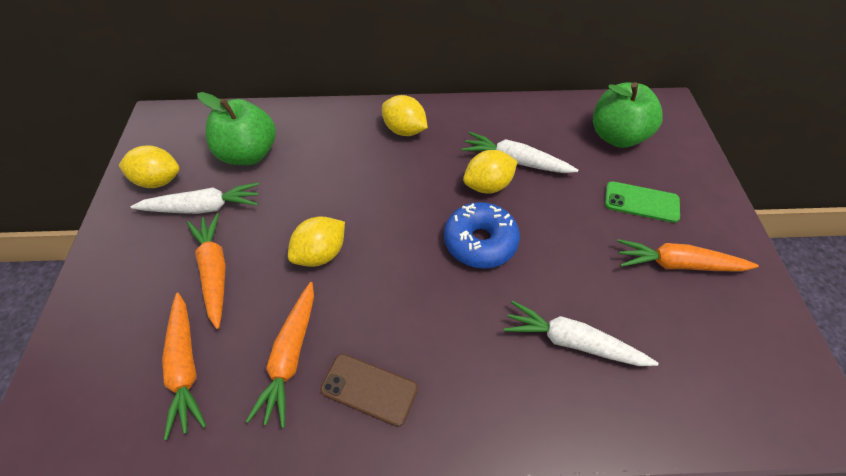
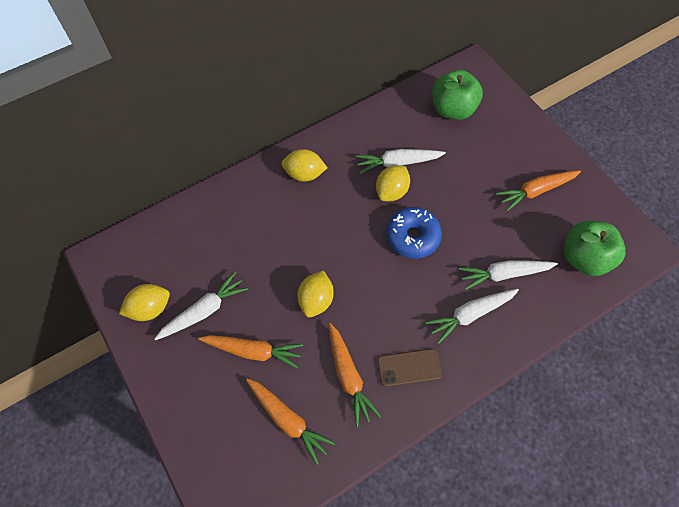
camera: 30 degrees left, 10 degrees up
orange carrot [187,213,225,329] -> orange carrot turned 150 degrees clockwise [198,335,303,369]
green apple [197,92,276,165] -> green apple moved to [564,221,626,276]
green phone [605,181,680,223] -> none
none -> white carrot [426,289,519,344]

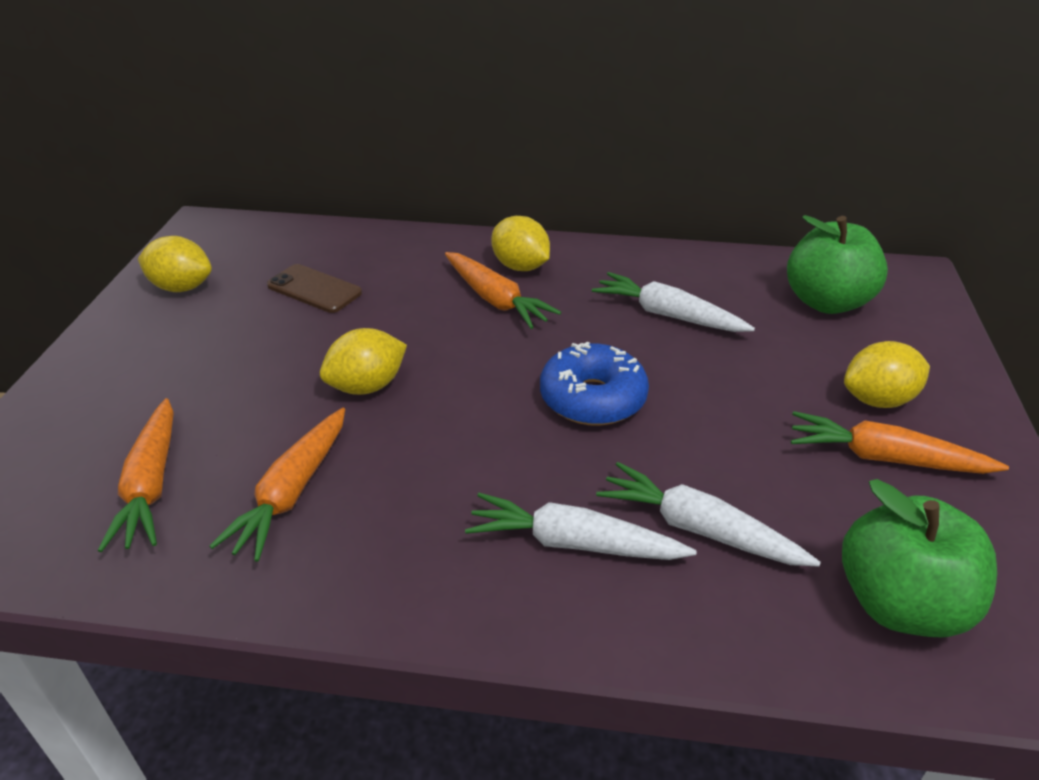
camera: 40 degrees right, 25 degrees down
white carrot [154,272,248,340] -> none
orange carrot [198,335,303,369] -> orange carrot moved to [445,252,561,329]
yellow lemon [376,165,410,201] -> yellow lemon moved to [844,341,930,408]
brown phone [377,349,442,387] -> brown phone moved to [267,264,362,313]

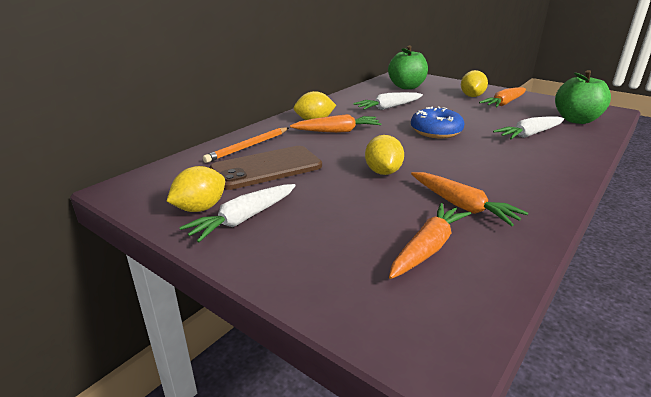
camera: 60 degrees left, 10 degrees down
orange carrot [98,398,174,552] -> orange carrot turned 75 degrees counterclockwise [389,203,471,279]
brown phone [267,264,362,313] -> brown phone [210,146,322,190], size x1.66
white carrot [465,493,697,560] -> white carrot moved to [179,184,296,243]
none -> orange pencil [203,127,289,163]

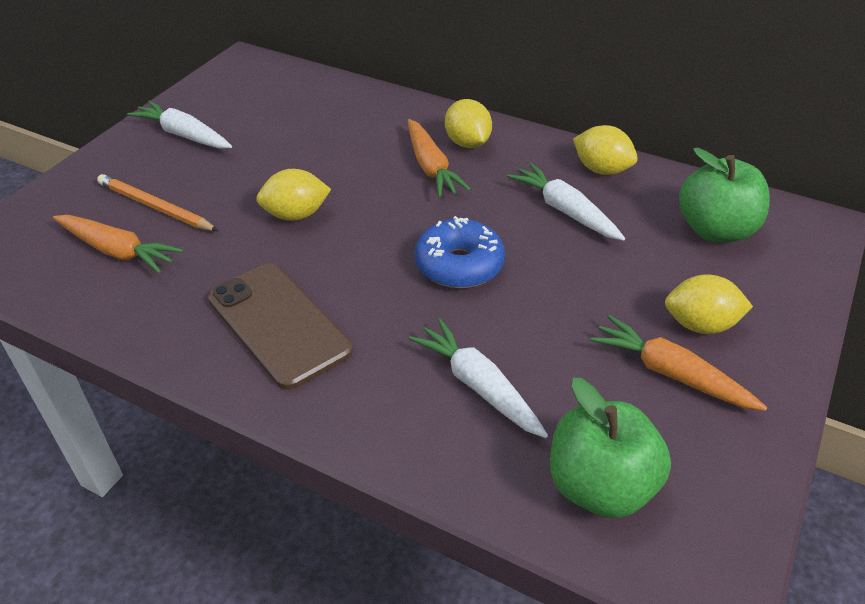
camera: 80 degrees right, 15 degrees up
yellow lemon [167,166,225,212] -> yellow lemon moved to [573,125,638,175]
orange pencil [203,127,289,163] -> orange pencil moved to [97,174,218,231]
brown phone [210,146,322,190] -> brown phone moved to [208,263,353,390]
orange carrot [411,172,528,226] -> none

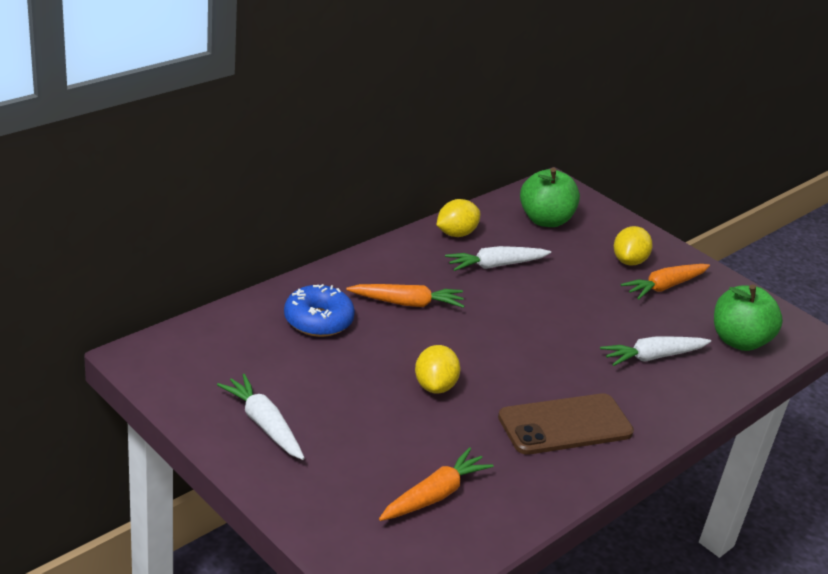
camera: 75 degrees left, 10 degrees down
orange pencil [97,174,218,231] -> none
white carrot [127,100,232,149] -> white carrot turned 90 degrees clockwise [217,374,305,460]
blue donut [415,216,505,288] -> blue donut moved to [284,284,355,337]
yellow lemon [445,99,492,148] -> none

